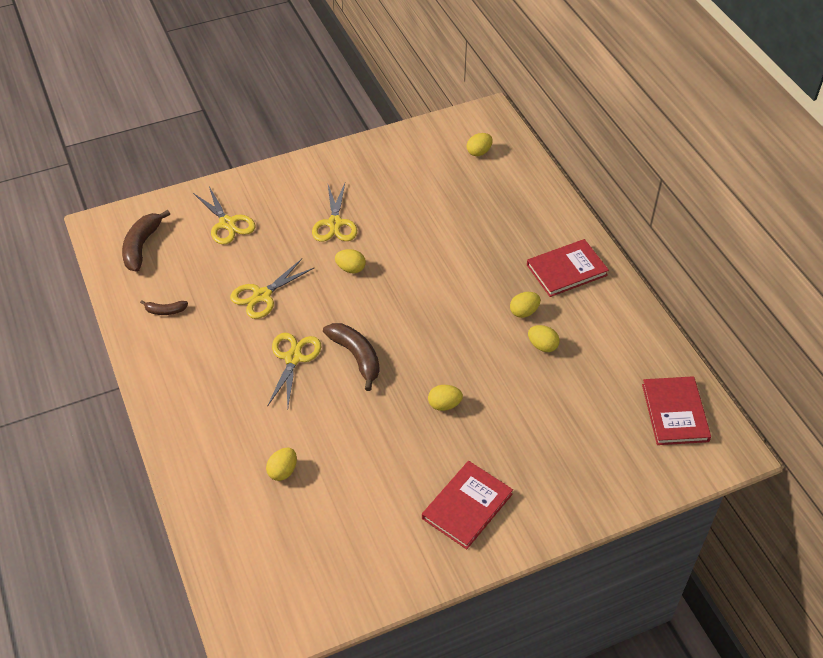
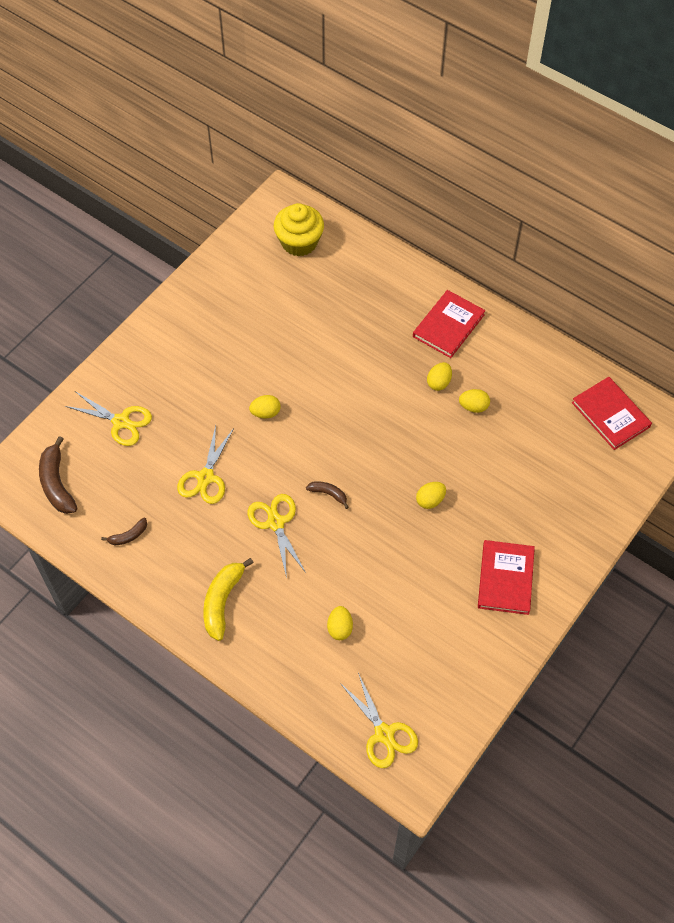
camera: 30 degrees left, 10 degrees up
yellow scissors [312,183,357,242] -> yellow scissors moved to [340,673,418,768]
brown banana [323,323,380,391] -> brown banana [306,481,349,509], size x0.54
yellow egg [467,133,493,156] -> yellow cupcake [274,203,324,256]
none -> yellow banana [203,558,254,641]

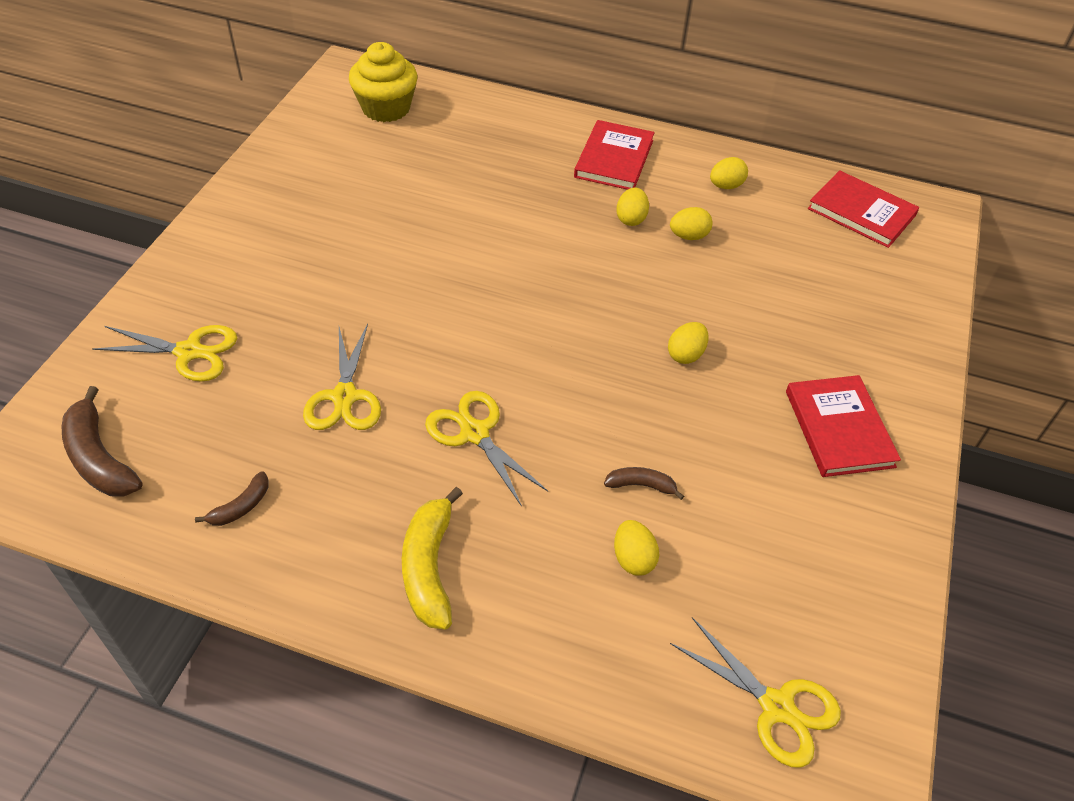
camera: 20 degrees left, 10 degrees down
yellow egg [249,395,281,419] -> yellow egg moved to [710,157,748,189]
brown banana [306,481,349,509] -> brown banana moved to [604,467,684,500]

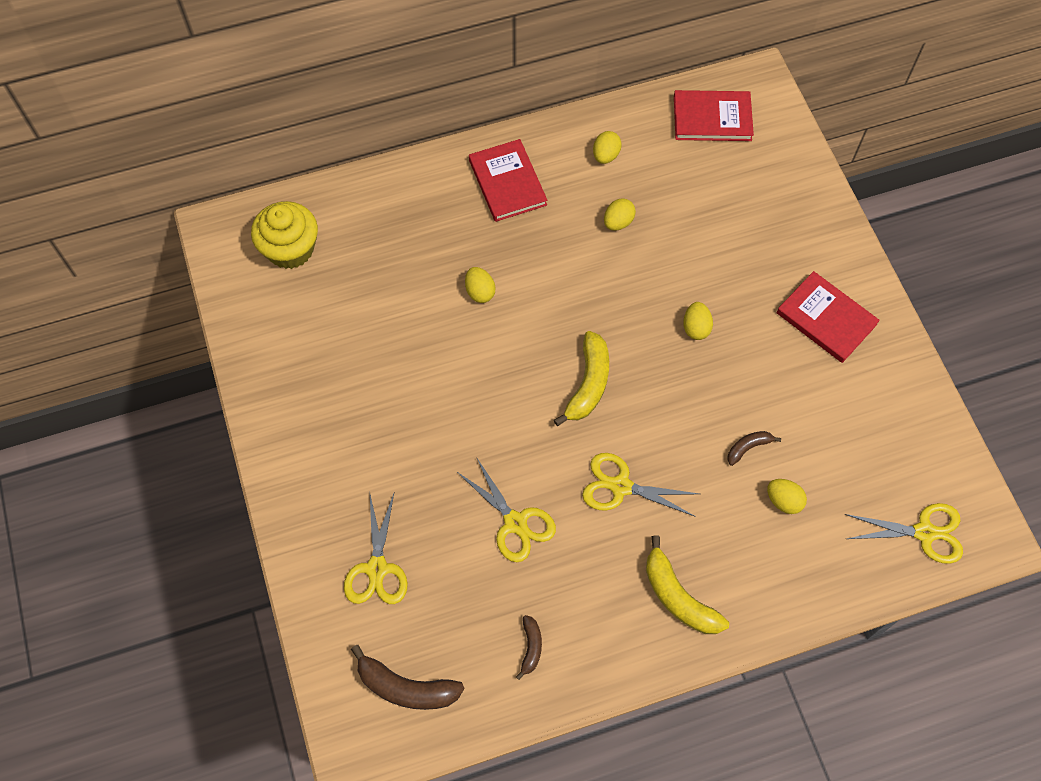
camera: 35 degrees left, 15 degrees up
yellow scissors [93,325,237,382] -> yellow scissors turned 120 degrees clockwise [344,494,408,604]
yellow egg [616,188,649,226] -> yellow egg moved to [465,267,496,303]
none -> yellow banana [554,331,609,426]

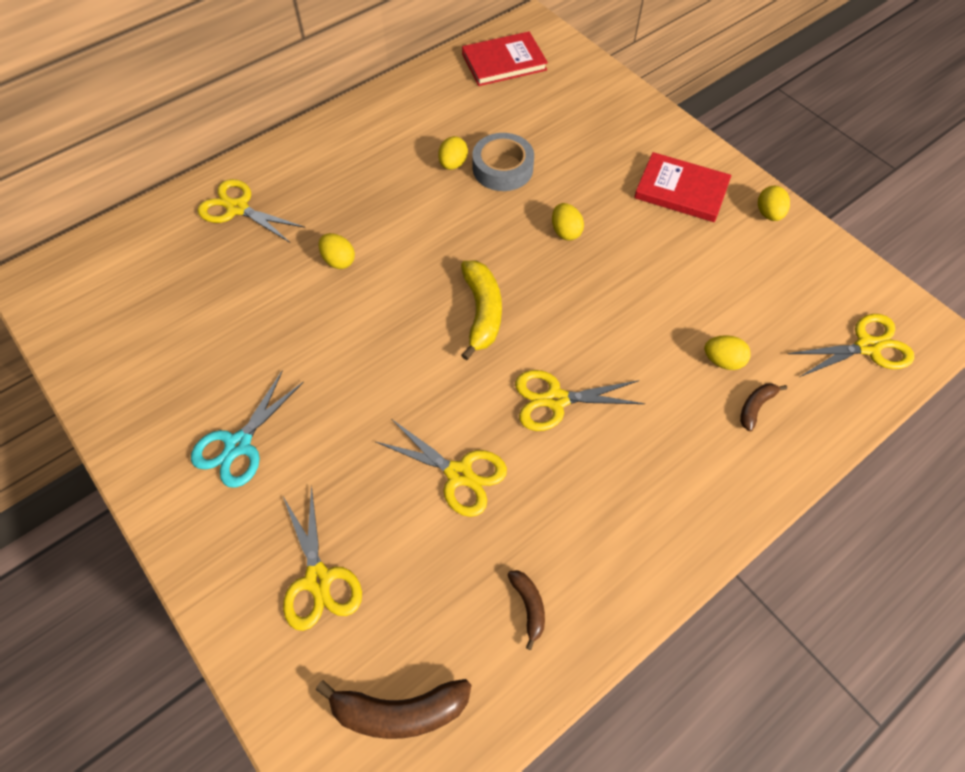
camera: 20 degrees left, 5 degrees down
yellow cupcake [251,201,318,269] -> none
red book [469,139,547,222] -> none
yellow egg [593,131,622,164] -> yellow egg moved to [758,186,790,221]
yellow banana [646,535,729,634] -> none
brown banana [727,431,781,466] -> brown banana moved to [740,383,787,432]
none -> turquoise scissors [191,371,304,488]
none -> yellow scissors [198,179,305,243]
none -> grey tape [472,133,534,191]

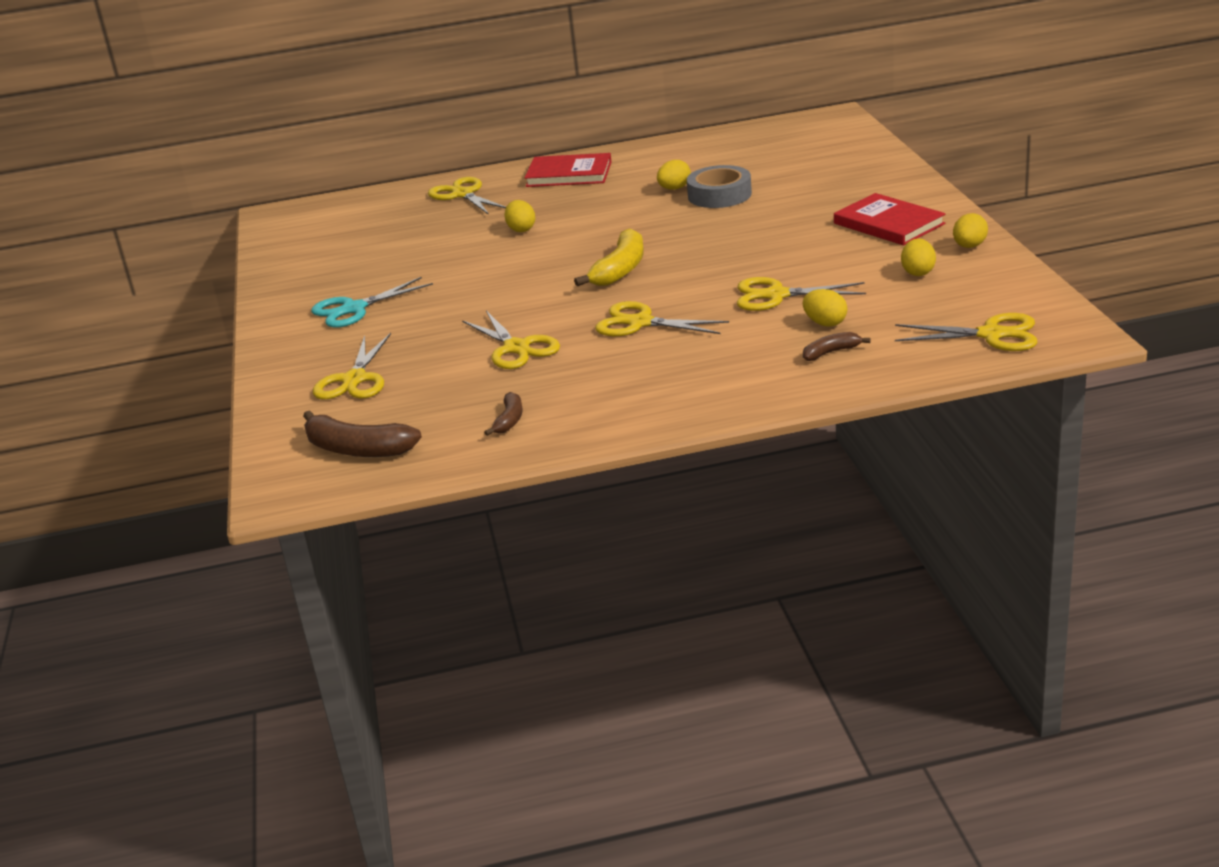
camera: 30 degrees right, 30 degrees down
red book [462,31,548,86] -> red book moved to [525,153,611,187]
yellow egg [552,203,584,241] -> yellow egg moved to [901,239,936,276]
none -> yellow scissors [737,277,866,311]

